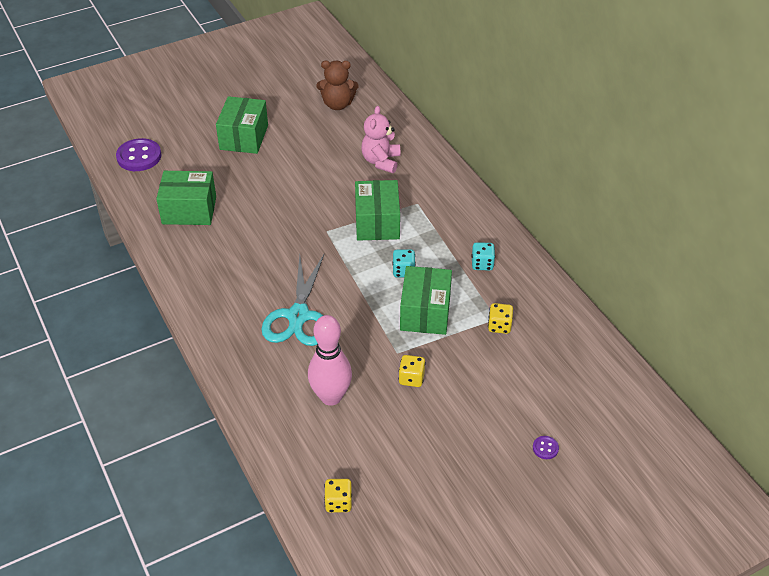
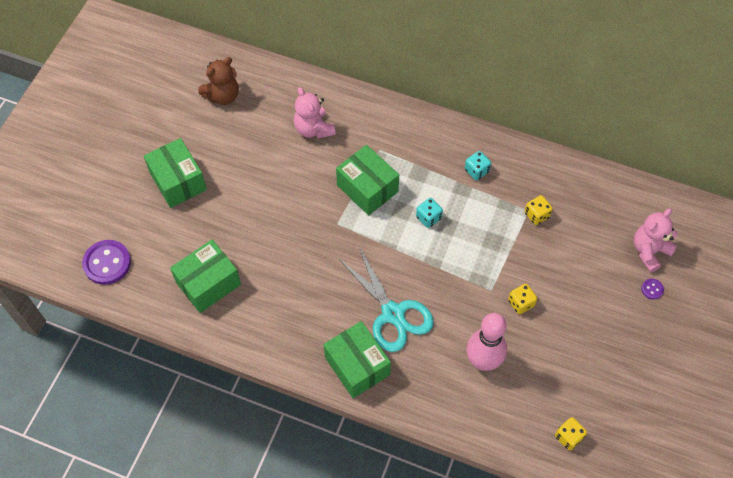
camera: 40 degrees left, 15 degrees up
green box [400,266,452,335] -> green box moved to [324,321,391,398]
none -> pink teddy bear [634,208,678,272]

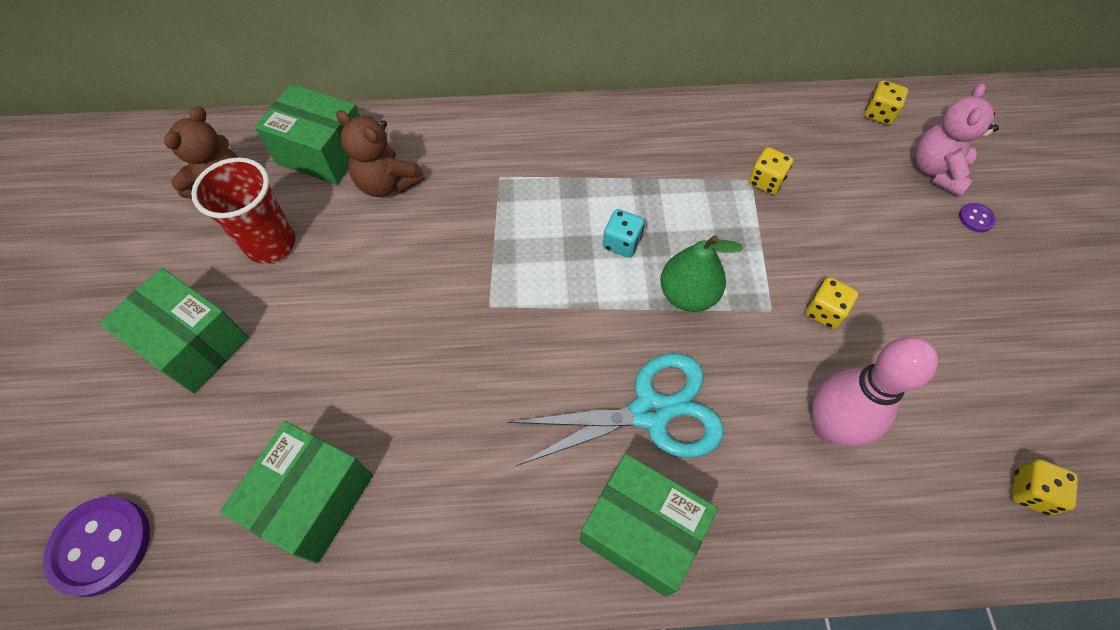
camera: 25 degrees left, 0 degrees up
pink teddy bear [294,87,336,139] -> brown teddy bear [336,110,425,197]
green box [336,145,399,215] -> green box moved to [255,84,359,185]
turquoise scissors [339,247,434,352] -> turquoise scissors turned 45 degrees counterclockwise [507,353,724,466]
turquoise dice [465,151,491,180] -> none
none -> red cup [191,157,296,264]
none -> green pear [660,235,743,312]
none -> yellow dice [864,80,908,125]

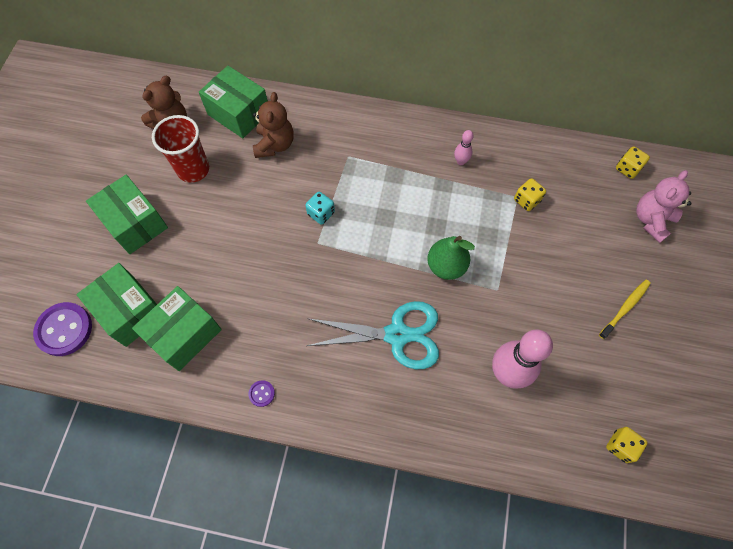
camera: 15 degrees right, 5 degrees up
brown teddy bear [336,110,425,197] -> brown teddy bear turned 135 degrees counterclockwise [253,92,294,158]
green box [580,454,718,597] -> green box moved to [76,263,157,347]
turquoise dice [603,209,644,257] -> turquoise dice moved to [305,192,335,225]
yellow dice [805,277,858,329] -> none
purple button [959,203,996,232] -> purple button moved to [248,380,275,407]
none -> pink bowling pin [454,130,474,165]
none -> yellow toothbrush [599,279,651,339]

